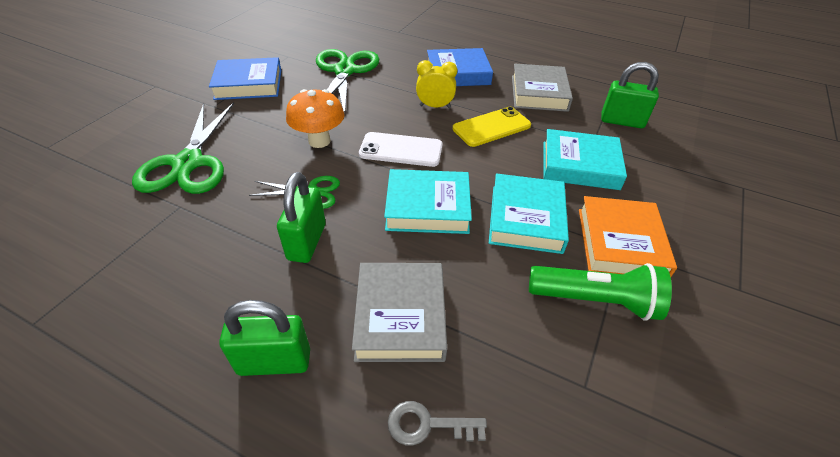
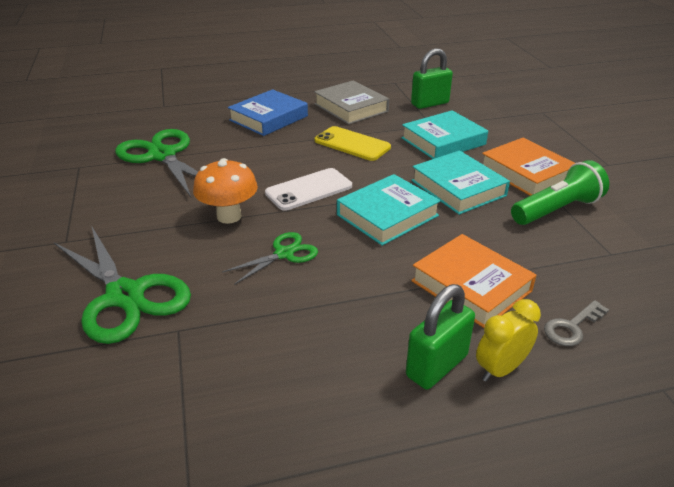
camera: 40 degrees left, 10 degrees down
blue book [209,57,281,100] -> none
green padlock [277,172,326,263] -> none
grey book [352,263,447,362] -> orange book [411,234,537,328]
yellow clock [416,60,457,108] -> yellow clock moved to [476,299,541,382]
yellow phone [453,107,531,147] -> yellow phone turned 75 degrees counterclockwise [315,126,391,161]

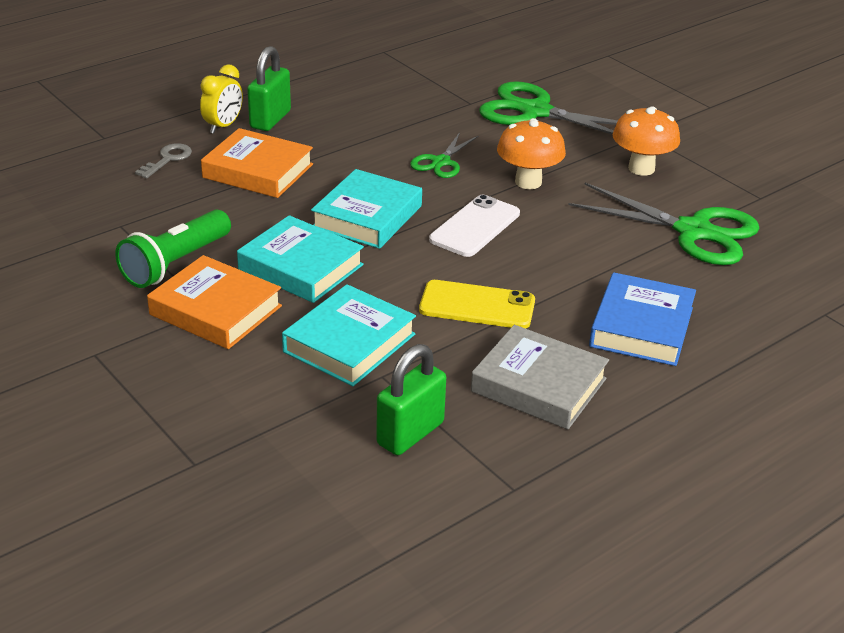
camera: 155 degrees right, 0 degrees up
none -> orange mushroom [613,106,680,176]

